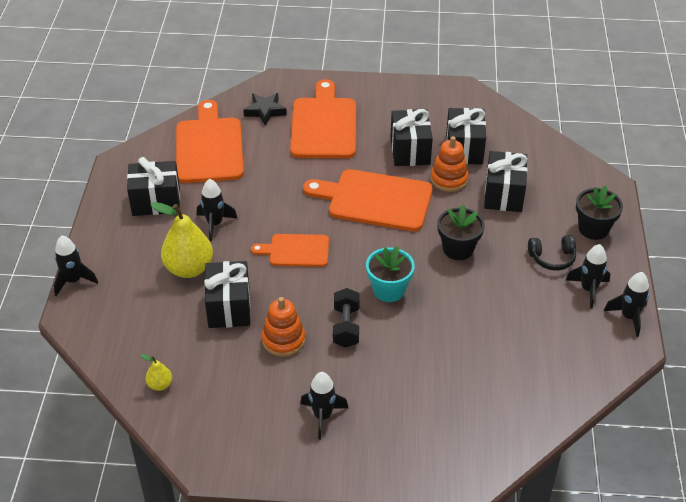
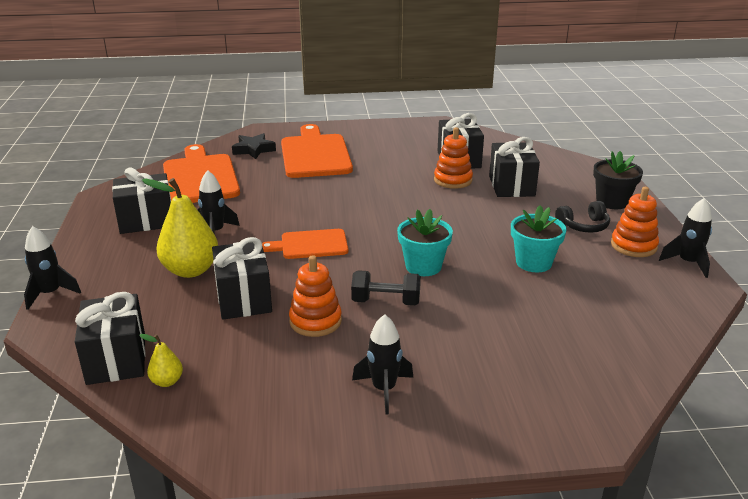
camera: 10 degrees left, 15 degrees down
orange cutting board [303,169,433,231] -> none
black dumbbell [333,288,360,347] -> black dumbbell turned 75 degrees counterclockwise [351,270,421,305]
black gift [391,109,433,166] -> black gift moved to [75,292,146,385]
black flower pot [437,204,485,260] -> none
black rocket [565,244,610,309] -> orange stacking toy [611,187,659,257]
none -> turquoise flower pot [511,205,567,272]

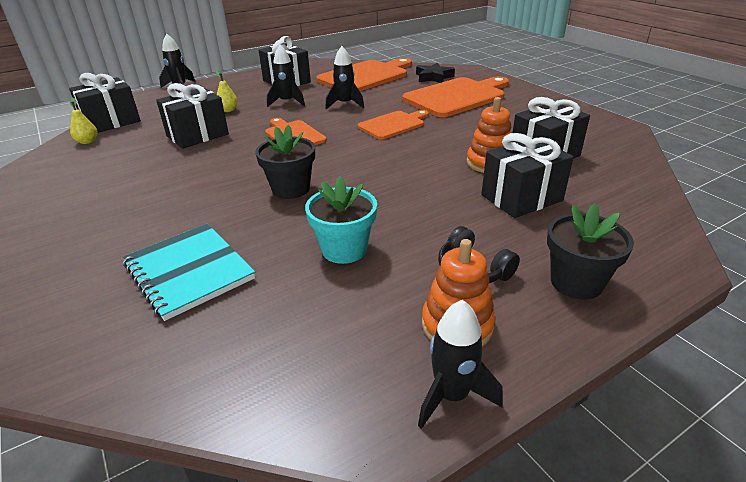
camera: 65 degrees right, 5 degrees up
yellow pear [142,178,218,278] -> yellow pear [216,70,238,112], size x0.47
orange stacking toy [289,255,342,337] -> none
black dumbbell [351,270,421,305] -> none
black rocket [352,314,413,415] -> black rocket moved to [325,46,364,109]
turquoise flower pot [397,209,453,276] -> black flower pot [255,125,315,199]
none -> turquoise notebook [123,224,255,321]
none -> orange cutting board [358,110,429,139]

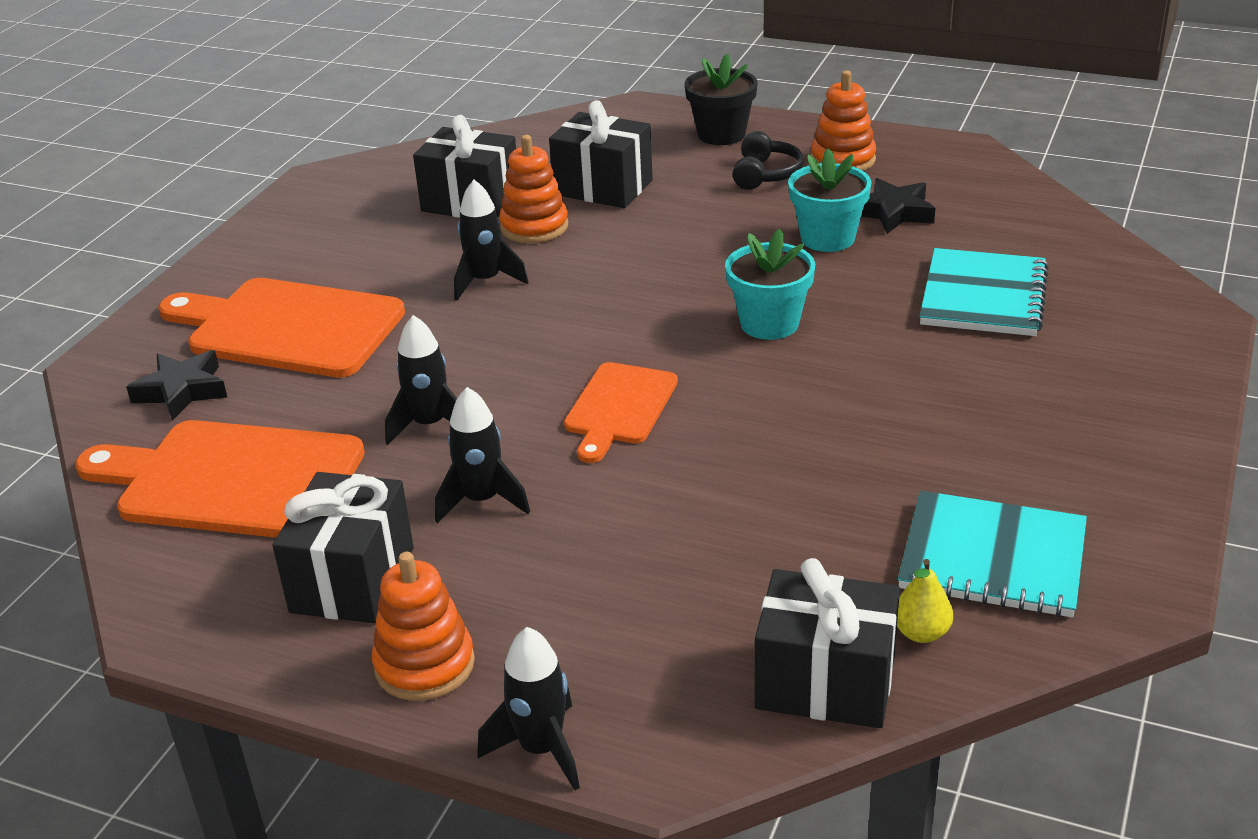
camera: 125 degrees left, 0 degrees up
black gift [156,83,229,149] -> none
yellow pear [216,70,238,112] -> none
black flower pot [255,125,315,199] -> turquoise flower pot [725,229,815,340]
orange cutting board [358,110,429,139] -> none
black rocket [418,300,503,429] -> black rocket moved to [454,180,529,301]
none -> orange stacking toy [372,552,475,701]
none -> black star [861,178,935,234]
none -> turquoise notebook [898,491,1087,617]

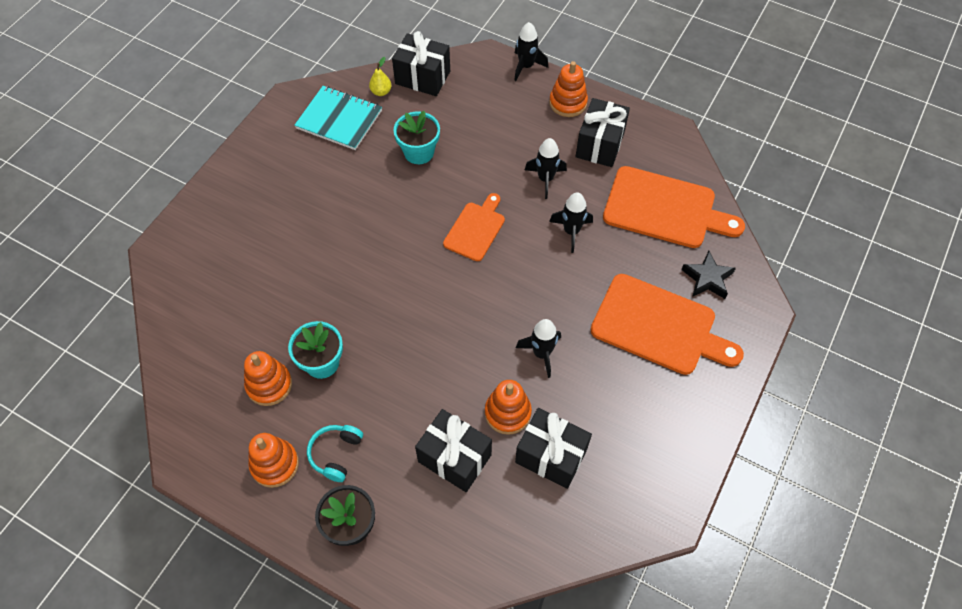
camera: 175 degrees left, 25 degrees up
turquoise flower pot [725,229,815,340] -> turquoise flower pot moved to [393,111,440,164]
black headphones [733,131,804,190] -> turquoise headphones [307,425,363,482]
black star [861,178,935,234] -> orange stacking toy [244,351,292,406]
turquoise notebook [919,248,1049,336] -> none

